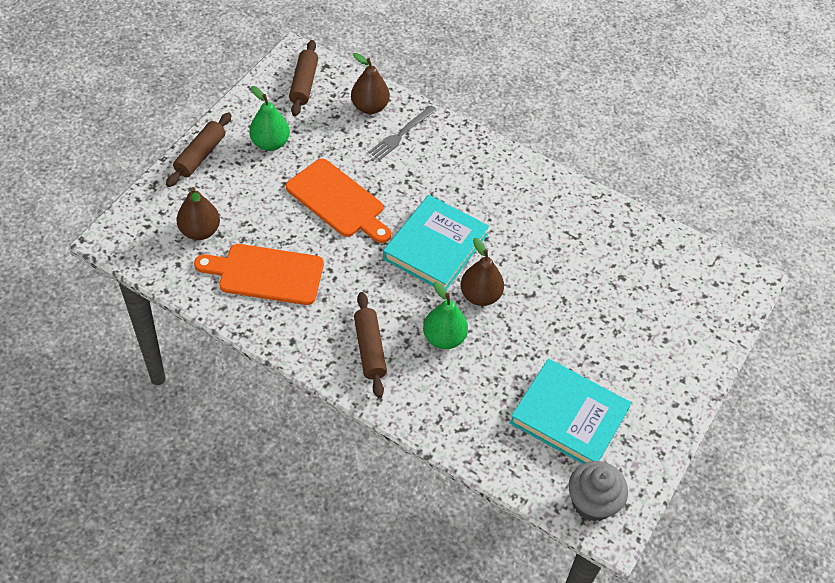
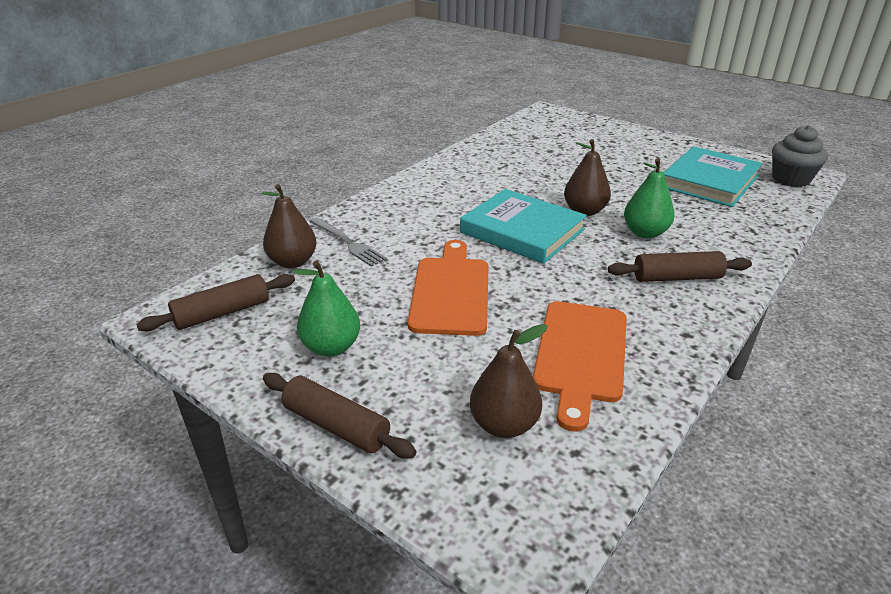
camera: 80 degrees left, 20 degrees down
orange cutting board [286,159,391,243] -> orange cutting board turned 45 degrees counterclockwise [408,240,489,336]
brown rolling pin [289,40,318,116] -> brown rolling pin turned 45 degrees counterclockwise [136,274,295,331]

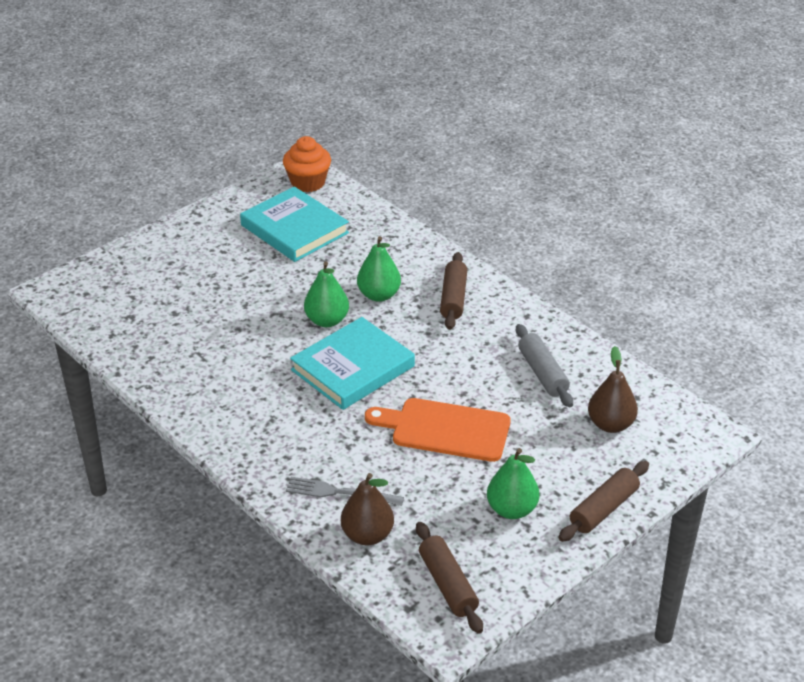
camera: 80 degrees left, 5 degrees up
grey fork [309,217,387,267] -> grey fork turned 135 degrees counterclockwise [286,477,404,506]
orange cutting board [533,301,627,432] -> grey rolling pin [516,324,573,407]
brown pear [564,139,611,216] -> green pear [304,261,349,327]
grey cupcake [772,125,828,187] -> orange cupcake [283,136,331,192]

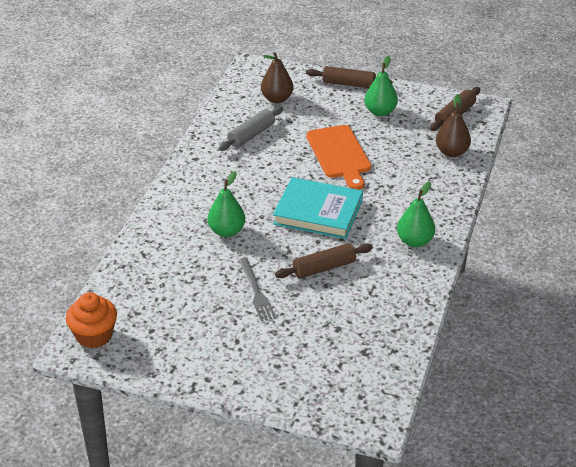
camera: 120 degrees left, 0 degrees up
turquoise book [240,186,349,262] -> none
grey fork [286,477,404,506] -> grey fork moved to [239,258,276,321]
green pear [304,261,349,327] -> green pear moved to [397,182,435,247]
brown rolling pin [440,252,467,330] -> brown rolling pin moved to [275,243,373,279]

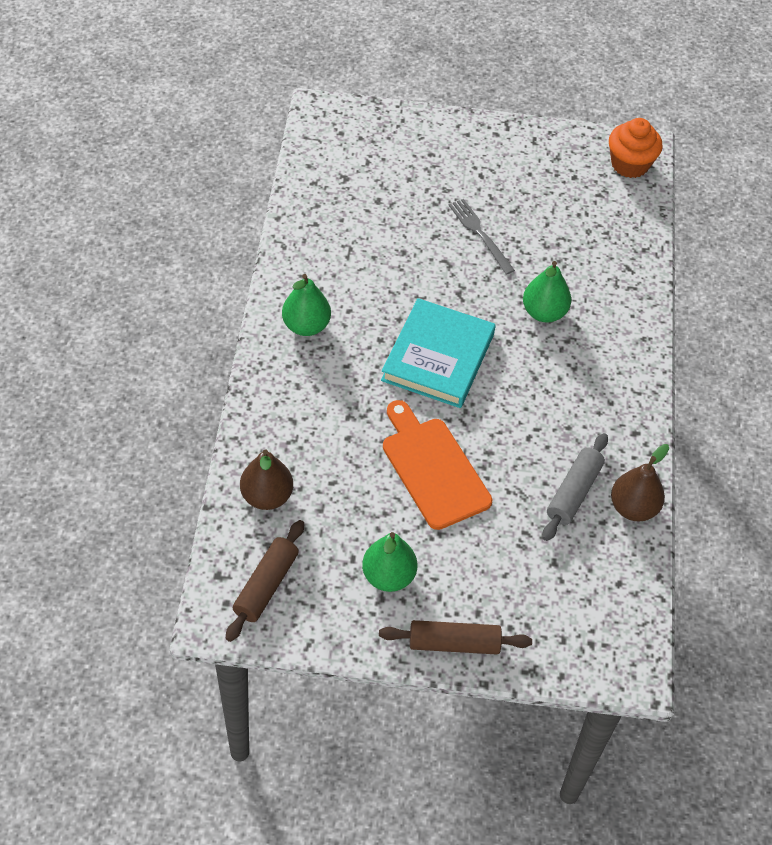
camera: 165 degrees right, 15 degrees up
brown pear [261,52,294,103] -> brown pear moved to [611,444,669,521]
turquoise book [273,177,363,239] -> turquoise book turned 75 degrees counterclockwise [381,298,496,408]
brown rolling pin [275,243,373,279] -> none

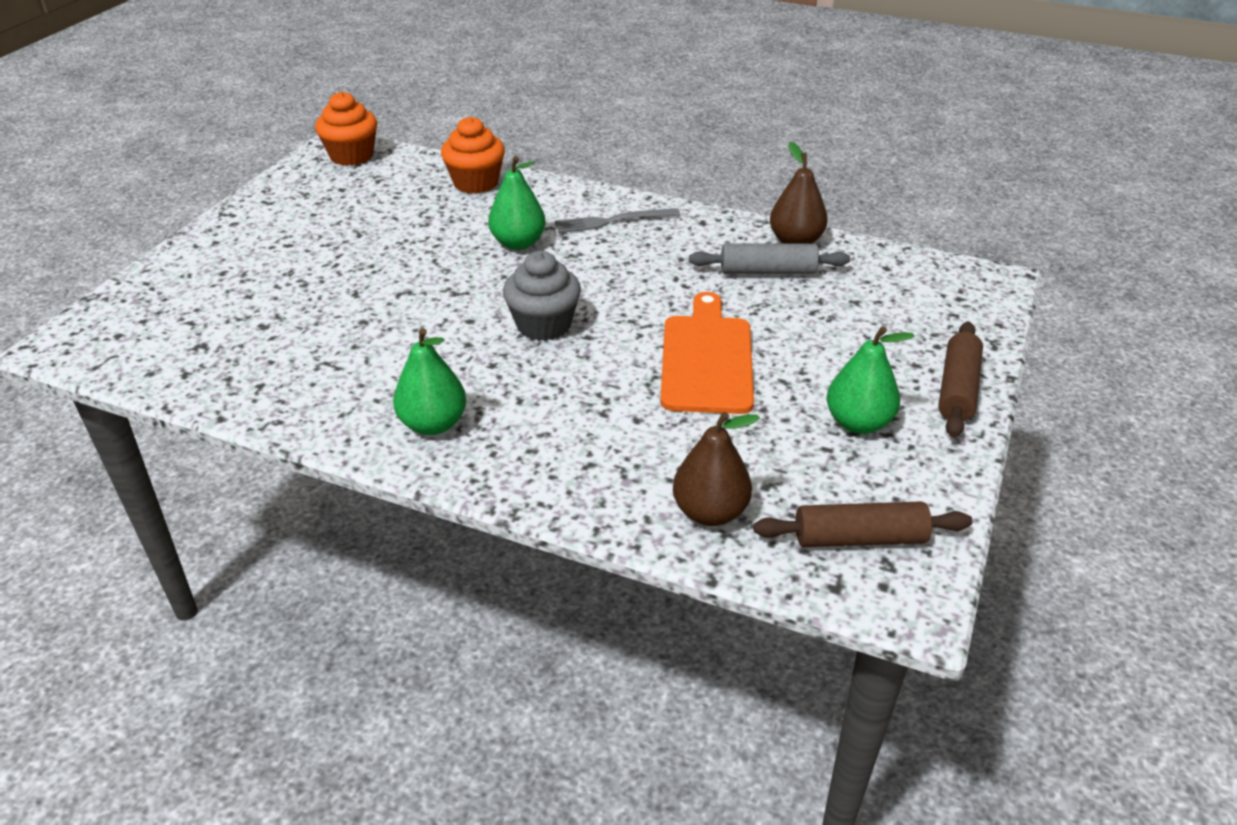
camera: 70 degrees left, 15 degrees down
brown rolling pin [226,520,304,642] -> brown rolling pin turned 45 degrees counterclockwise [753,501,972,547]
turquoise book [381,298,496,408] -> grey cupcake [503,251,581,341]
orange cutting board [383,400,492,530] -> orange cutting board turned 105 degrees clockwise [660,292,754,414]
grey fork [449,199,515,275] -> grey fork moved to [555,208,680,233]
grey rolling pin [543,433,608,541] -> grey rolling pin turned 45 degrees counterclockwise [689,243,850,274]
none -> orange cupcake [441,117,505,194]

